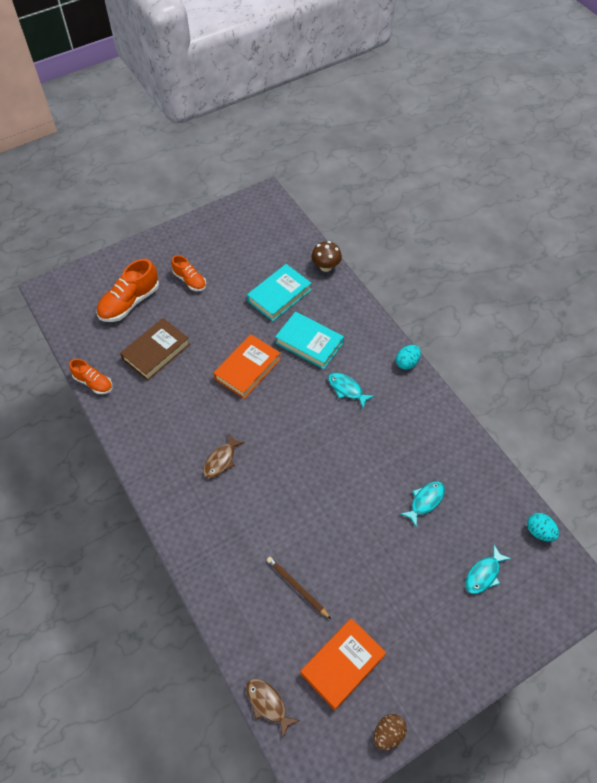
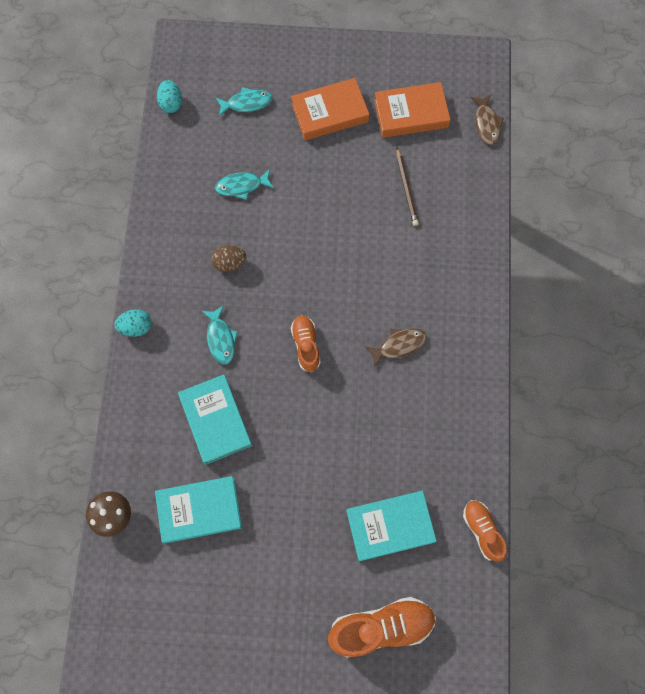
camera: 145 degrees left, 15 degrees up
brown book [120,318,190,381] -> turquoise book [346,491,437,561]
orange shoe [171,255,206,291] -> orange shoe moved to [291,315,321,372]
orange book [214,334,281,399] -> orange book moved to [291,78,369,140]
brown egg [374,714,407,750] -> brown egg moved to [211,245,246,272]

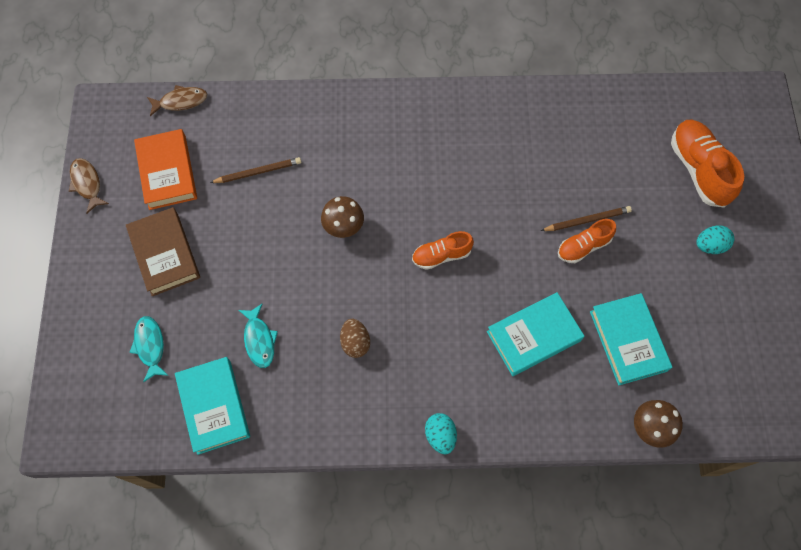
camera: 95 degrees left, 5 degrees down
turquoise egg [157,80,182,113] -> turquoise egg moved to [696,225,734,254]
turquoise fish [202,305,238,365] -> none
orange book [291,78,369,140] -> brown book [126,207,200,296]
turquoise book [346,491,437,561] -> turquoise book moved to [175,357,250,455]
brown fish [366,328,427,367] -> brown fish moved to [69,158,109,213]
orange shoe [463,500,507,562] -> orange shoe moved to [558,219,616,263]
none -> brown mushroom [321,196,364,238]
none -> brown pencil [541,206,632,231]

